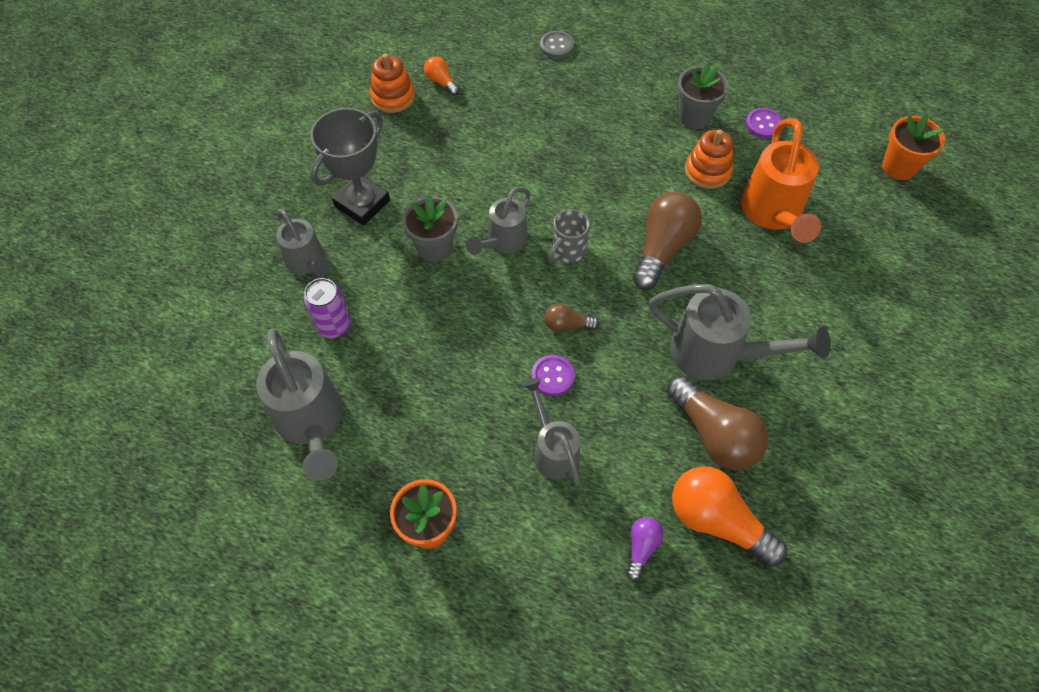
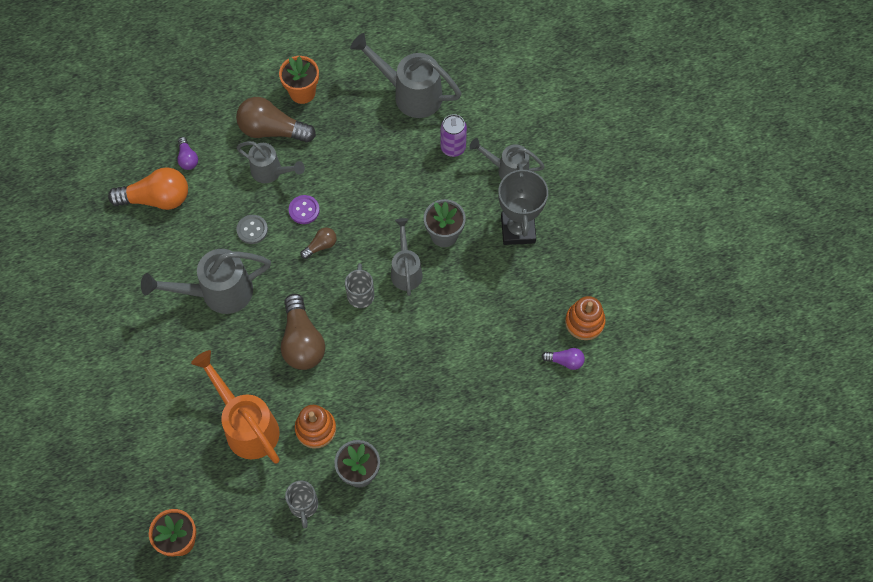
camera: 140 degrees right, 5 degrees up
orange light bulb [424,56,460,96] -> purple light bulb [542,348,585,370]
grey button [540,31,574,58] -> grey button moved to [237,215,268,244]
brown light bulb [667,375,768,470] -> brown light bulb moved to [236,97,316,143]
purple button [746,108,783,138] -> grey mug [285,481,318,529]

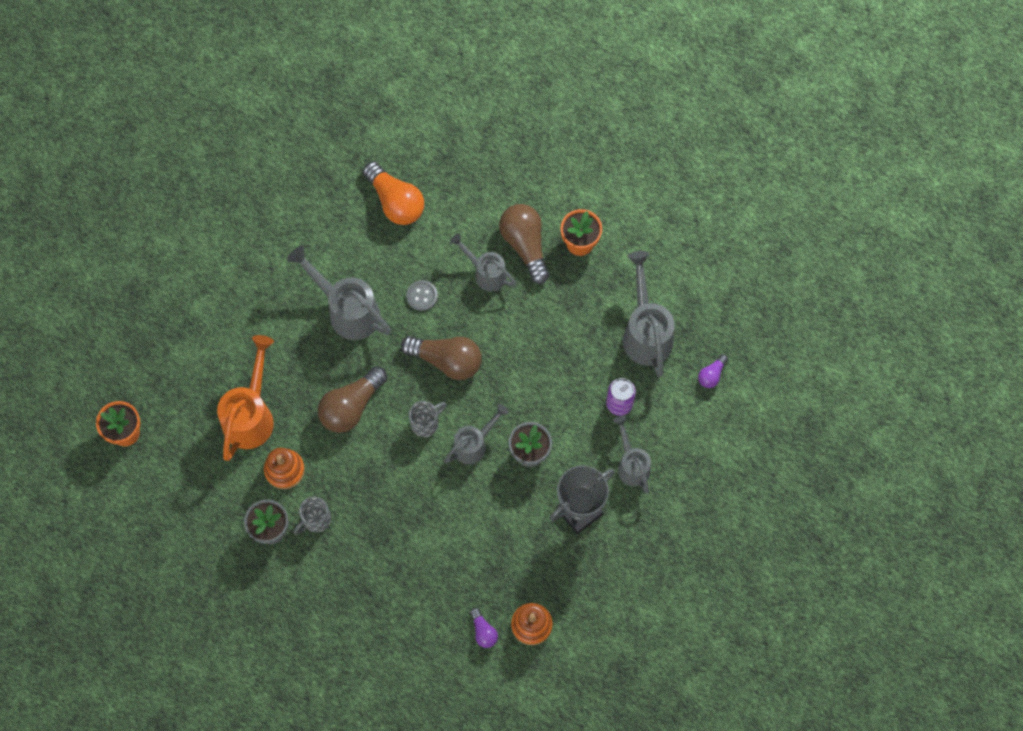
camera: 55 degrees right, 5 degrees up
purple light bulb [177,137,198,170] -> purple light bulb moved to [698,354,728,388]
grey watering can [237,141,305,183] -> grey watering can turned 135 degrees clockwise [450,233,516,292]
grey mug [285,481,318,529] -> grey mug moved to [294,497,331,535]
purple button [289,195,320,224] -> none
brown light bulb [300,228,337,259] -> brown light bulb [401,336,482,380], size x2.01

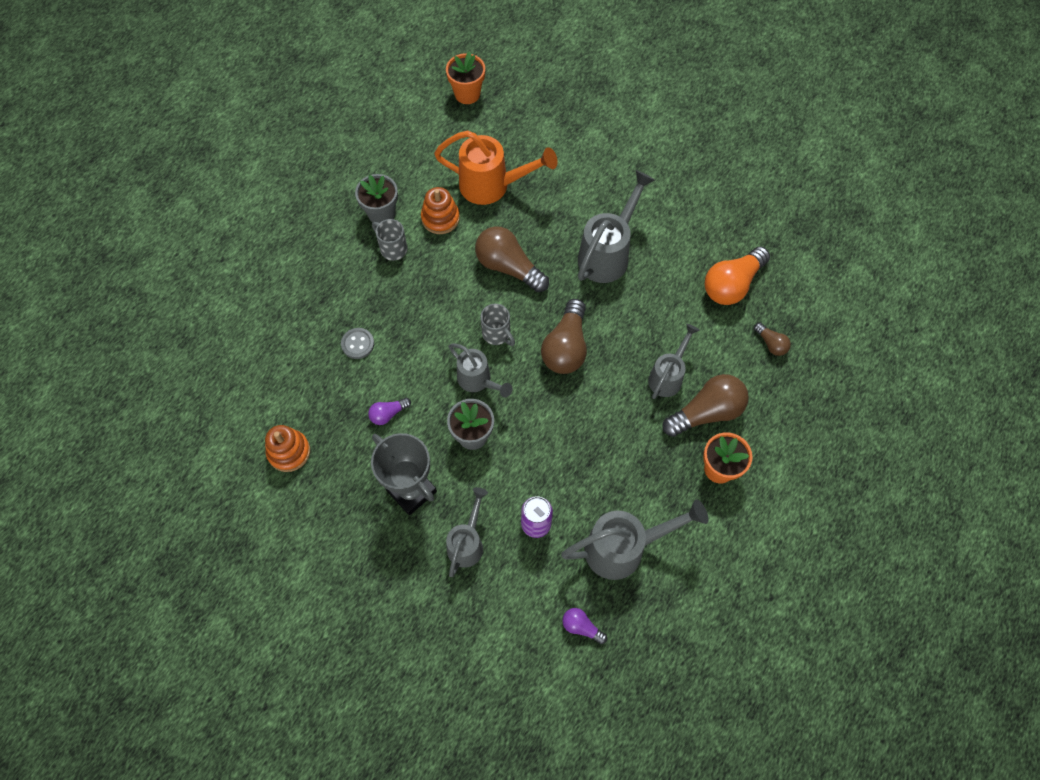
camera: 85 degrees right, 5 degrees down
grey button [406,280,438,311] -> grey button moved to [341,328,374,359]
purple light bulb [470,608,498,648] -> purple light bulb moved to [368,398,411,425]
grey watering can [613,416,651,494] -> grey watering can turned 45 degrees counterclockwise [446,487,488,577]
none -> brown light bulb [754,323,791,356]

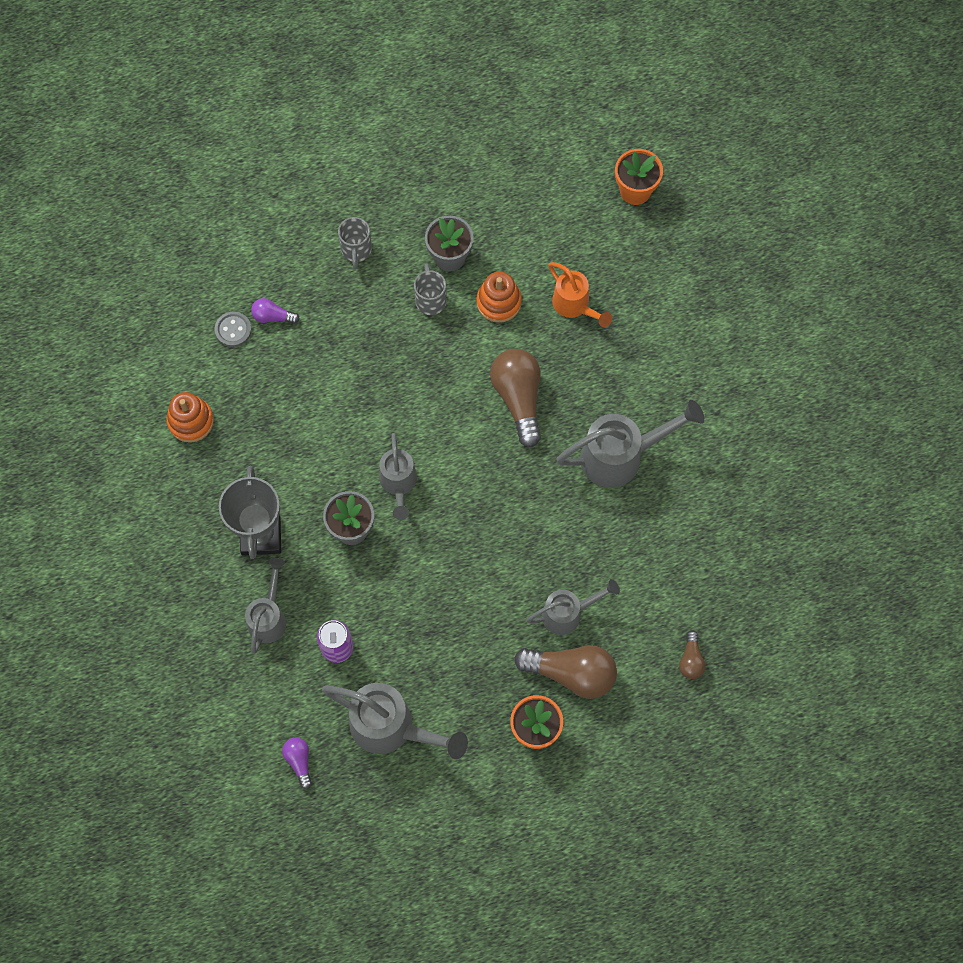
camera: 40 degrees right, 5 degrees up
grey button [341,328,374,359] -> grey button moved to [215,312,252,347]
purple light bulb [368,398,411,425] -> purple light bulb moved to [251,298,300,324]
orange watering can [434,130,558,205] -> orange watering can [549,262,612,327], size x0.63
grey watering can [446,487,488,577] -> grey watering can turned 45 degrees counterclockwise [245,558,286,654]
grey mug [480,304,515,346] -> grey mug moved to [338,217,372,270]
brown light bulb [541,299,587,374] -> none
orange light bulb [705,246,770,305] -> none

